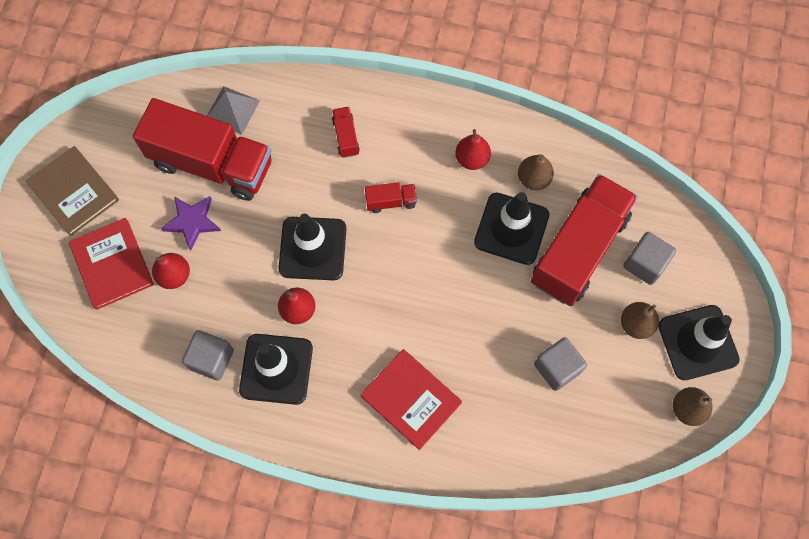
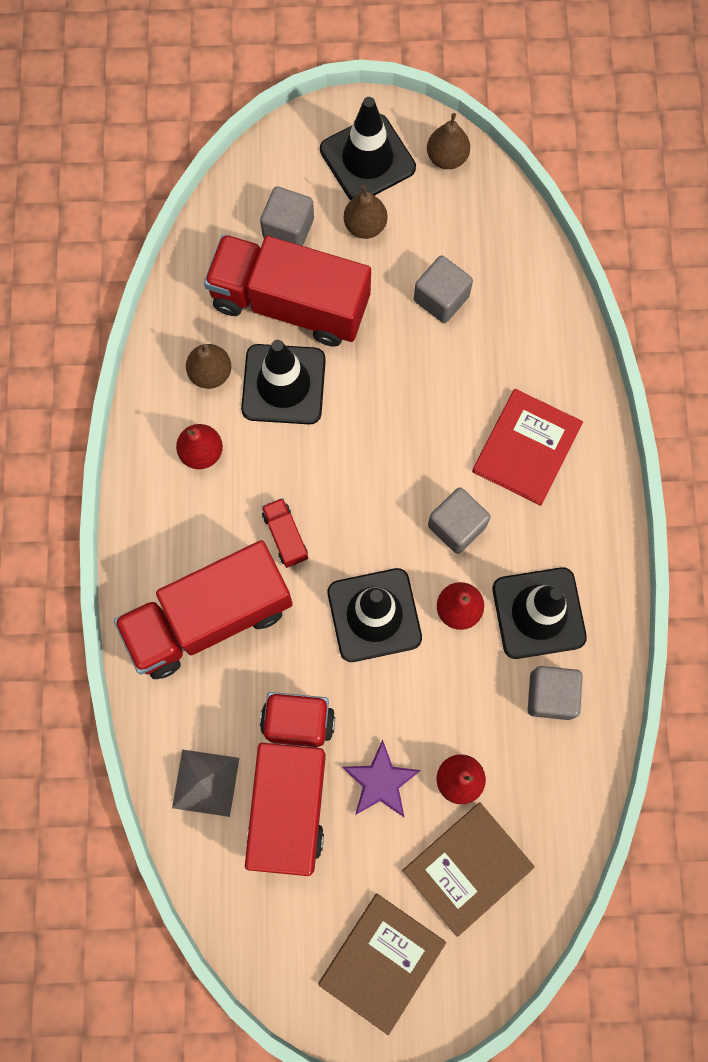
camera: 105 degrees left, 5 degrees up
red book [69,218,154,310] -> brown book [402,803,535,937]
red truck [332,107,360,158] -> red truck [114,540,293,679], size x2.47
none -> grey cube [428,487,491,554]

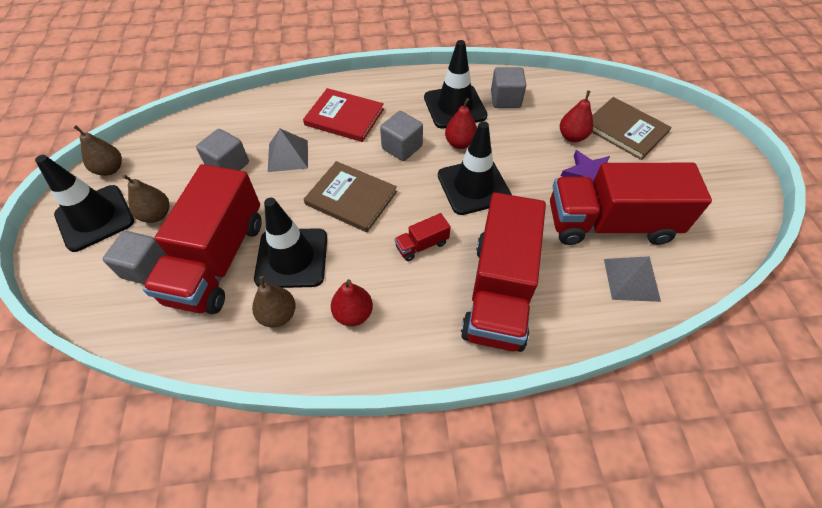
camera: 95 degrees left, 20 degrees down
red truck [114,540,293,679] -> red truck turned 45 degrees clockwise [461,193,546,352]
brown book [318,894,446,1035] -> brown book moved to [304,161,397,232]
none -> grey pyramid [268,129,308,172]

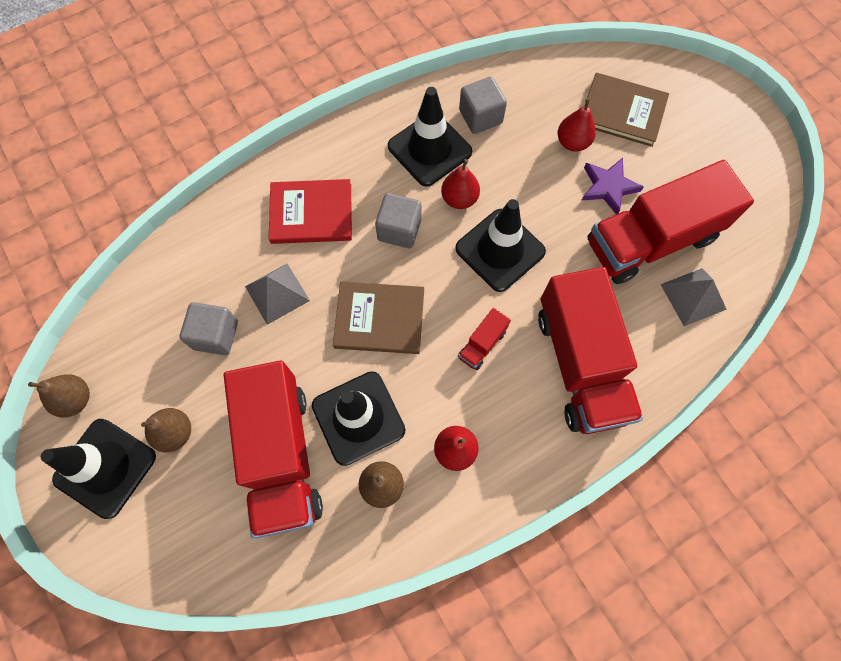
camera: 25 degrees left, 15 degrees up
grey cube [103,231,167,284] -> none

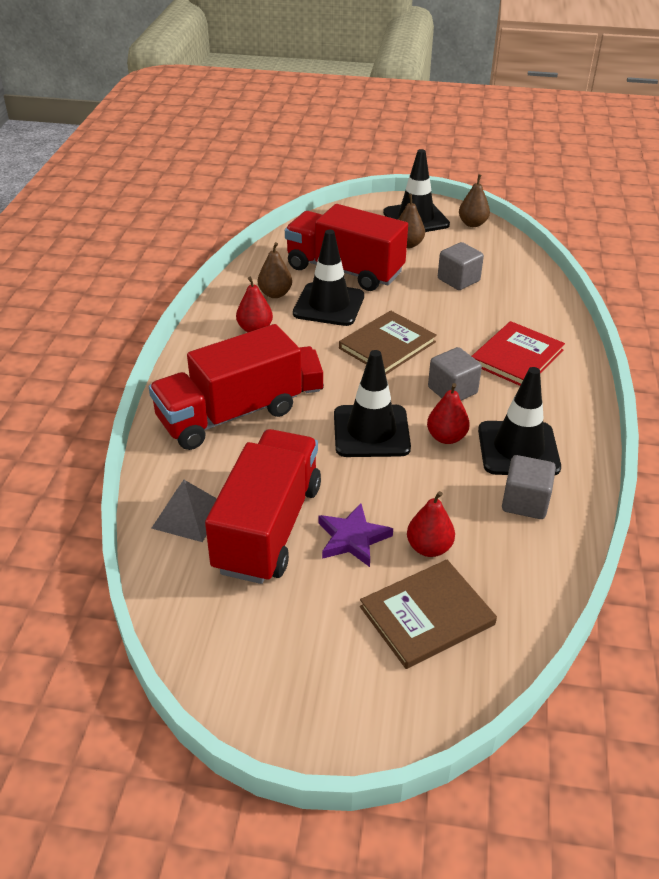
camera: 130 degrees right, 30 degrees down
grey pyramid [245,263,310,325] -> none
red truck [538,267,643,434] -> red truck turned 60 degrees counterclockwise [149,324,302,450]

